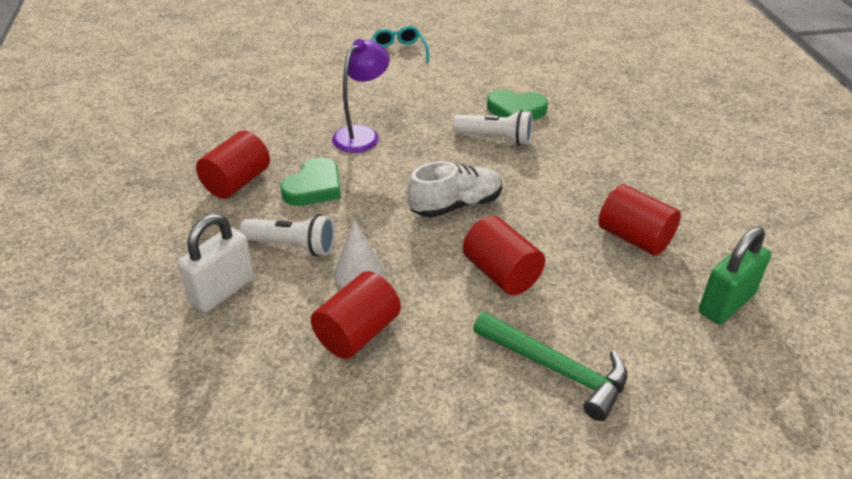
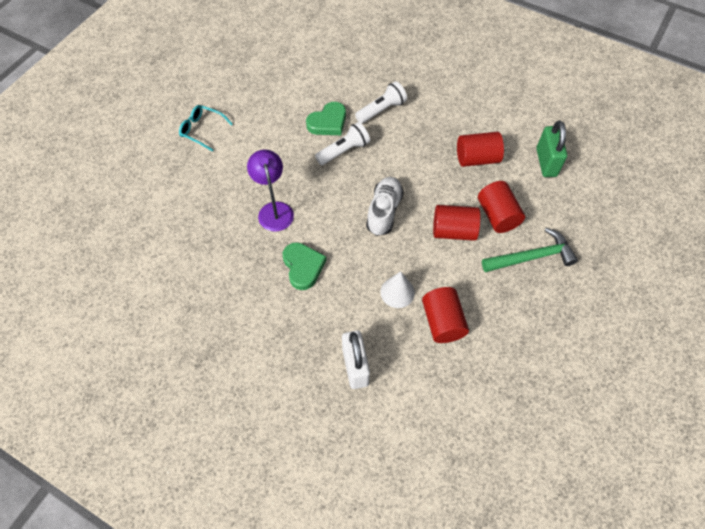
camera: 50 degrees left, 20 degrees up
red cylinder [196,131,270,199] -> red cylinder moved to [478,181,525,233]
white flashlight [240,214,335,256] -> white flashlight moved to [355,81,407,124]

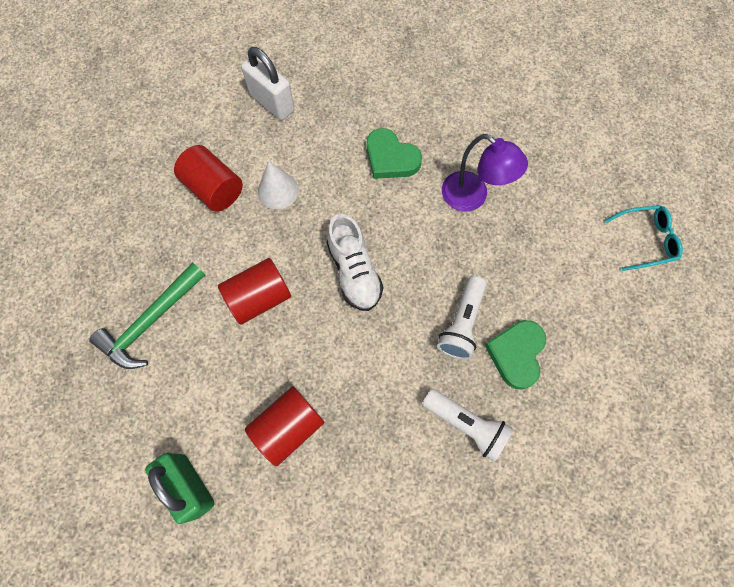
camera: 145 degrees right, 10 degrees up
white flashlight [355,81,407,124] -> white flashlight turned 75 degrees counterclockwise [422,389,513,462]
red cylinder [478,181,525,233] -> none

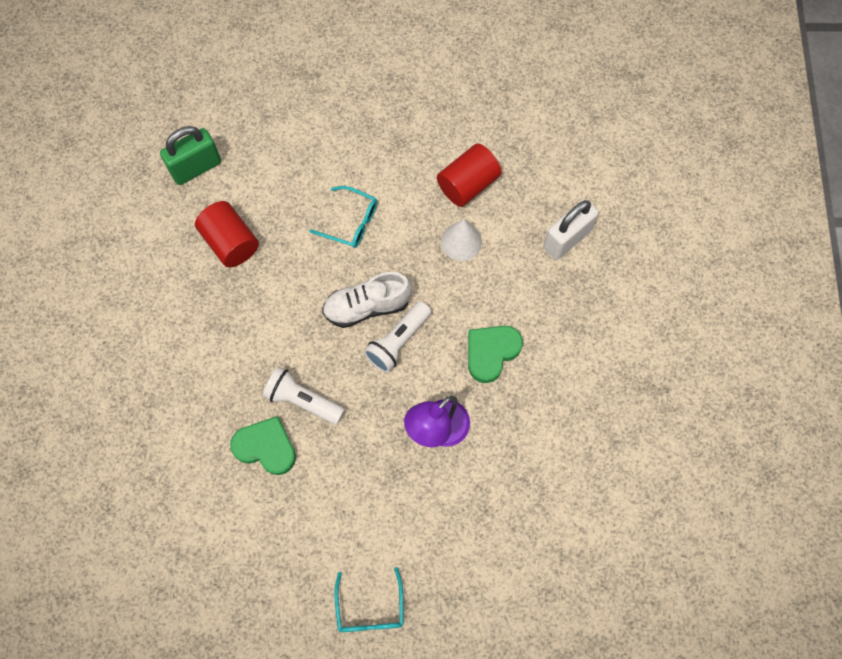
camera: 95 degrees right, 0 degrees up
green hammer [89,262,205,369] -> none
red cylinder [218,258,291,325] -> turquoise glasses [309,186,377,248]
white flashlight [422,389,513,462] -> white flashlight moved to [364,301,431,373]

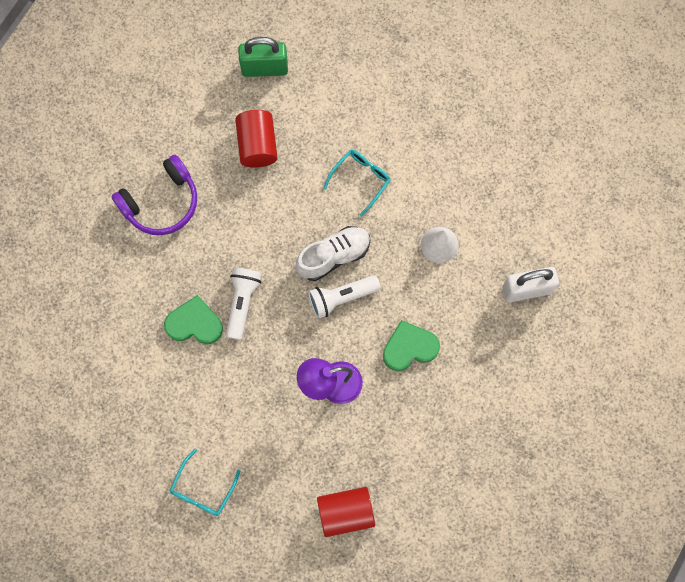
camera: 30 degrees right, 5 degrees up
green heart [230,416,296,475] -> green heart turned 45 degrees counterclockwise [164,295,223,344]
white flashlight [263,366,345,424] -> white flashlight turned 45 degrees clockwise [226,268,262,340]
turquoise glasses [309,186,377,248] -> turquoise glasses turned 105 degrees counterclockwise [323,150,391,217]
white shoe [322,272,412,328] -> white shoe turned 135 degrees clockwise [295,226,370,281]
red cylinder [437,144,502,207] -> red cylinder moved to [317,487,375,537]
none -> purple headphones [111,155,197,235]

